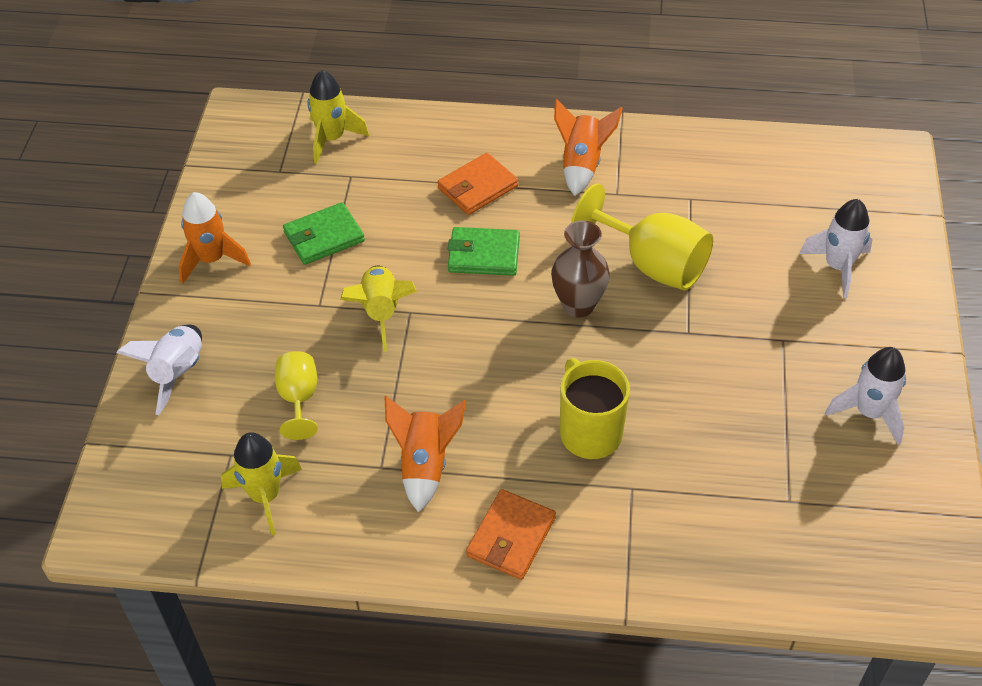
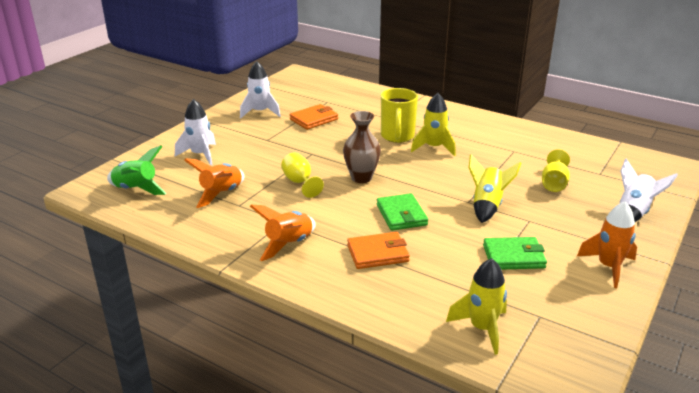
camera: 155 degrees left, 20 degrees down
yellow rocket [221,432,302,536] -> yellow rocket moved to [411,93,456,156]
orange rocket [385,396,466,512] -> orange rocket moved to [184,158,244,208]
green wallet [448,227,520,276] -> green wallet turned 45 degrees clockwise [377,193,428,231]
orange wallet [466,489,556,580] -> orange wallet moved to [289,104,338,130]
yellow goblet [571,184,713,291] -> yellow goblet [281,153,324,198], size x0.58
none -> green rocket [107,145,167,195]

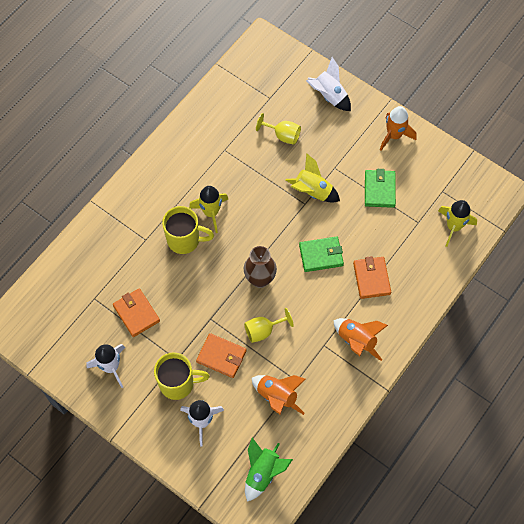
camera: 85 degrees left, 35 degrees up
none -> yellow mug [154,353,210,400]
none -> orange wallet [196,333,247,378]

